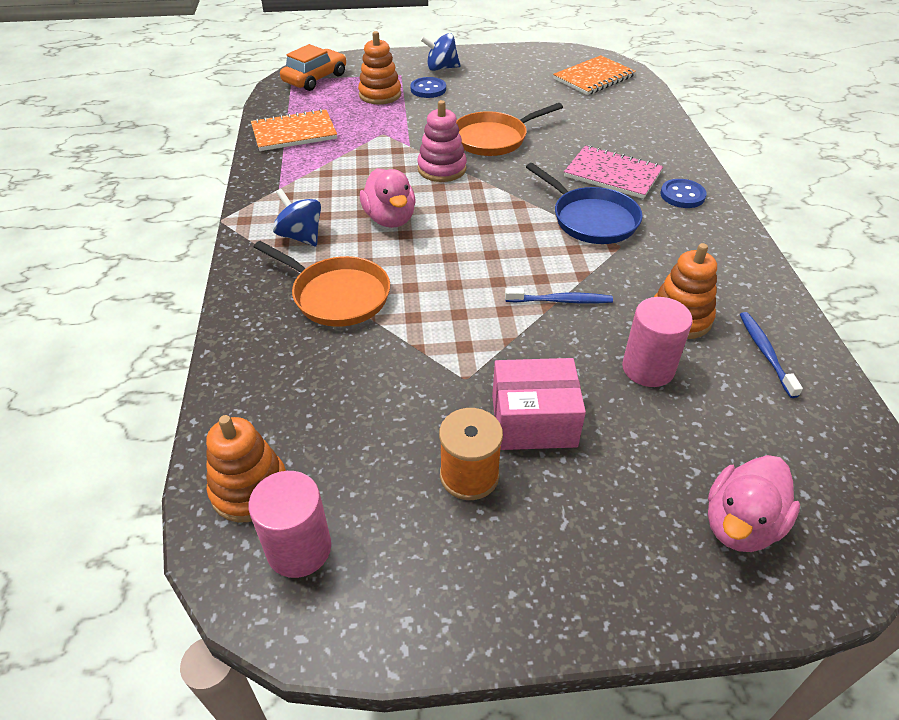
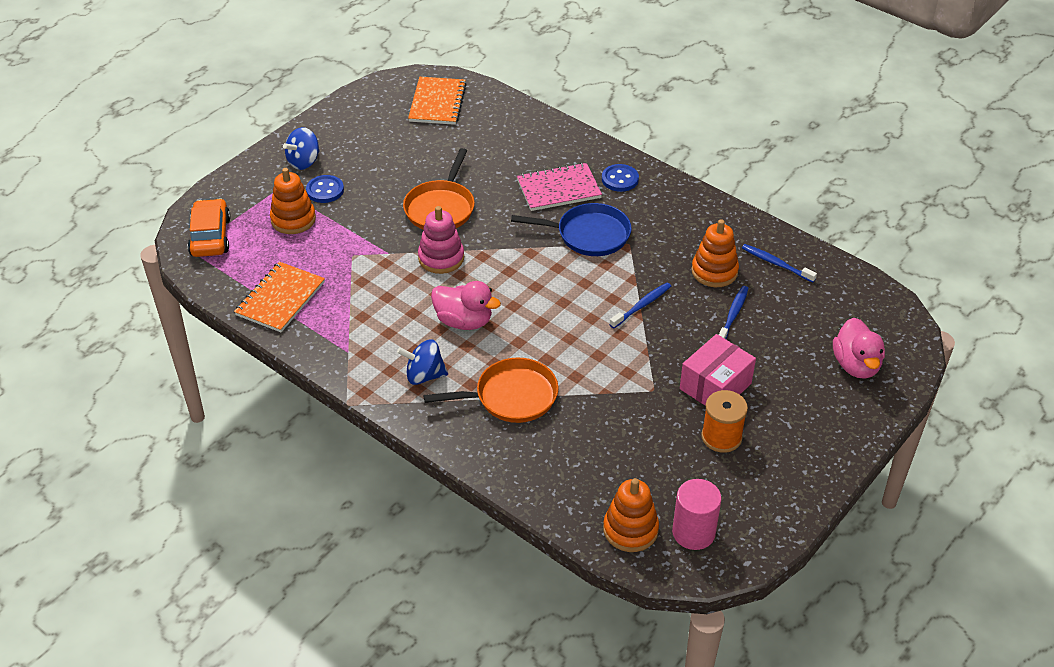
camera: 45 degrees left, 0 degrees up
pink cylinder [622,297,693,387] -> blue toothbrush [719,286,749,339]

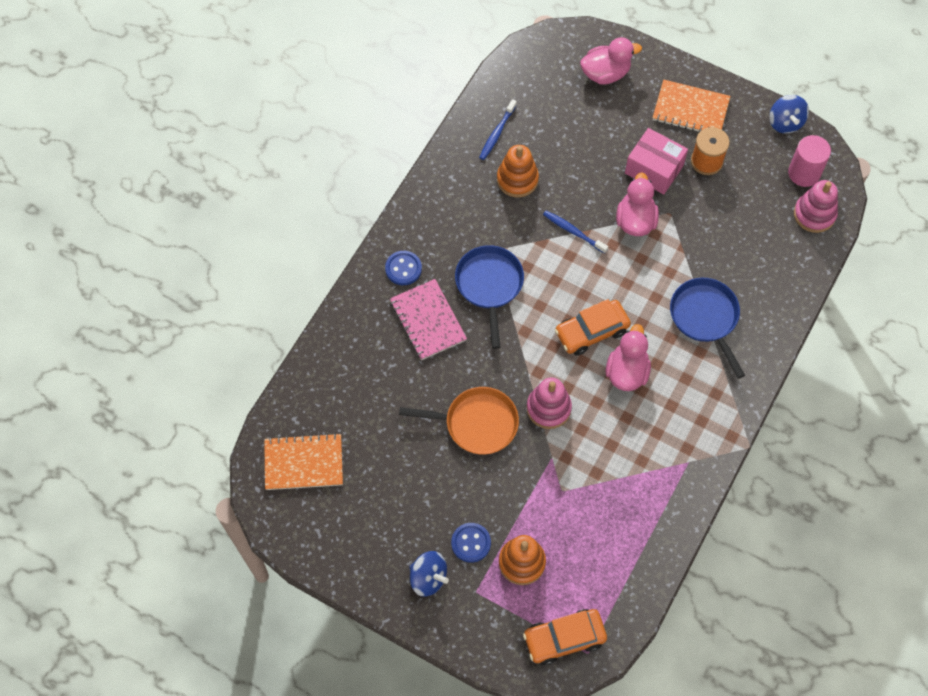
camera: 100 degrees left, 20 degrees up
orange notebook [234,262,325,332] -> orange notebook moved to [653,80,730,132]
blue spinning top [397,339,448,385] -> blue spinning top moved to [769,95,809,134]
orange pan [423,358,558,423] -> blue pan [670,278,745,379]
orange stacking toy [603,478,659,552] -> pink stacking toy [794,180,838,233]
blue toothbrush [719,286,749,339] -> none
none -> orange car [555,299,631,356]
none -> pink duck [616,173,659,236]

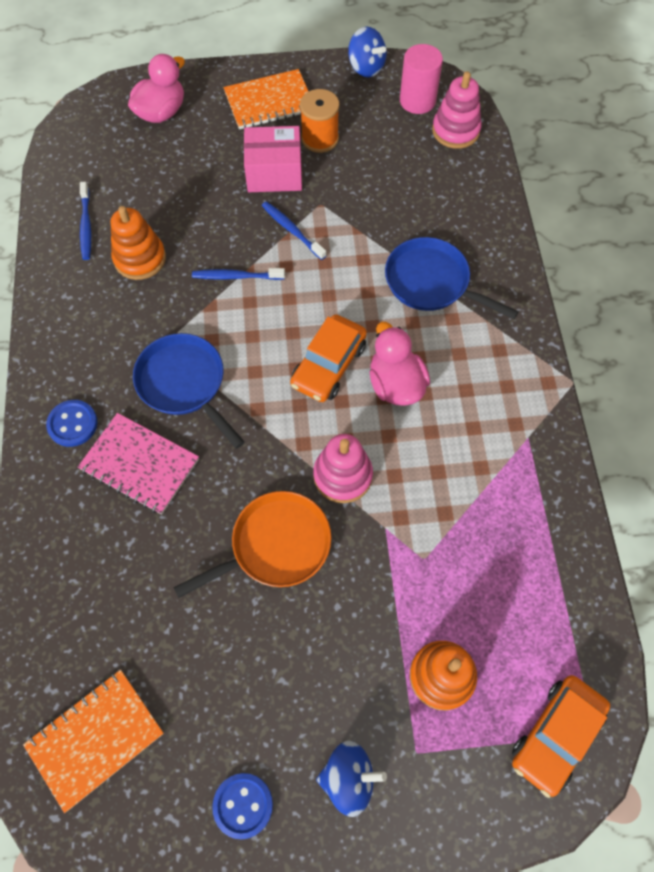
camera: 35 degrees left, 0 degrees up
blue button [451,523,491,563] -> blue button moved to [212,773,273,840]
pink duck [616,173,659,236] -> blue toothbrush [262,201,326,260]

